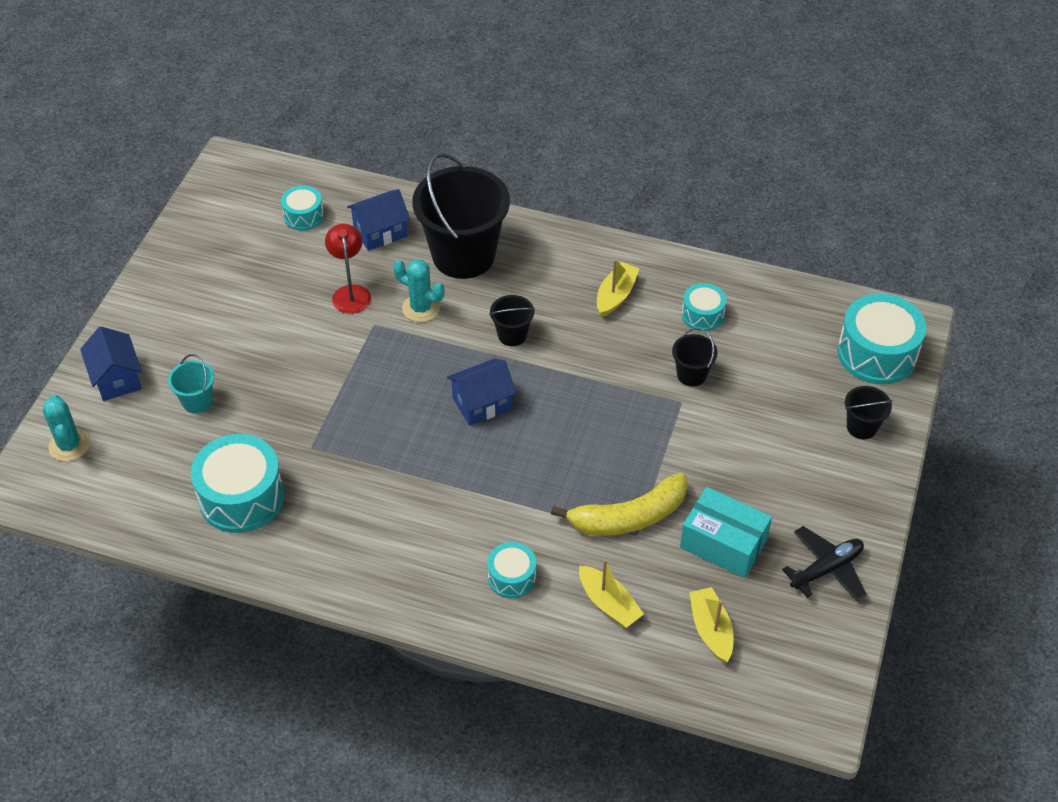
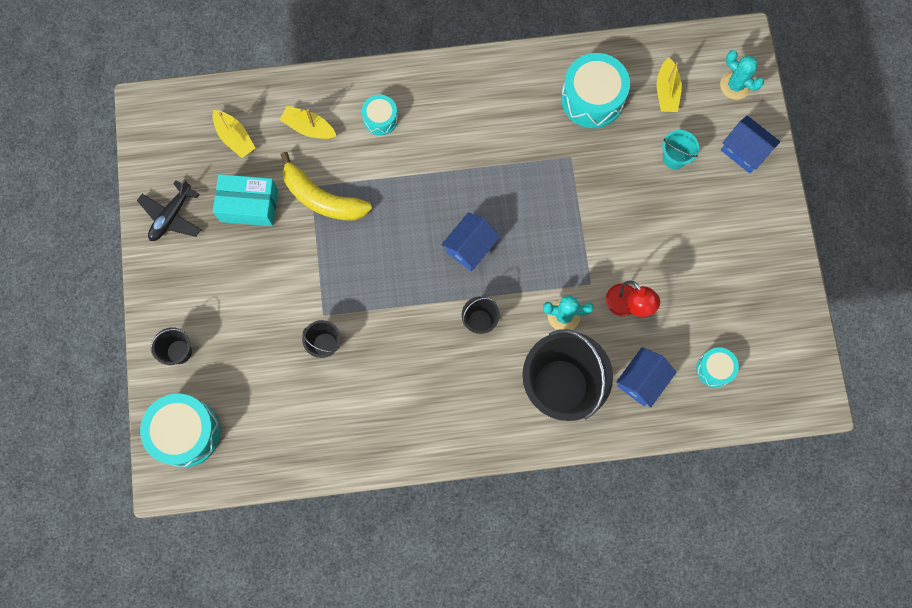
camera: 155 degrees right, 25 degrees up
yellow banana [551,472,688,536] -> yellow banana turned 105 degrees counterclockwise [281,152,372,221]
yellow boat [597,259,639,317] -> yellow boat moved to [657,57,682,112]
turquoise drum [682,283,727,331] -> none

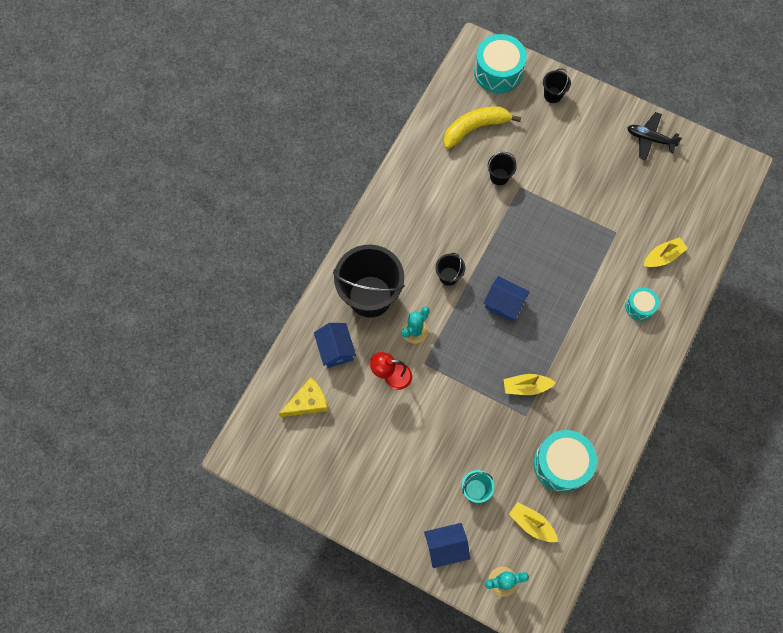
camera: 125 degrees right, 5 degrees down
black plane [137,179,201,241] -> black plane turned 45 degrees counterclockwise [627,112,682,160]
yellow boat [212,110,255,158] -> yellow boat moved to [504,374,556,395]
turquoise box [213,174,278,226] -> none
yellow banana [281,152,372,221] -> yellow banana moved to [443,106,521,149]
blue house [441,212,500,271] -> blue house turned 45 degrees counterclockwise [484,276,530,322]
turquoise drum [696,347,739,388] -> yellow cheese [279,377,328,417]

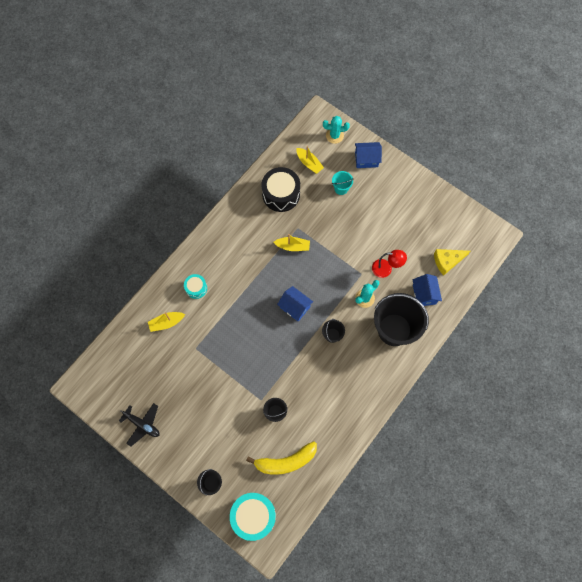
camera: 170 degrees left, 0 degrees up
turquoise drum [534,430,597,493] -> black drum [262,167,300,212]

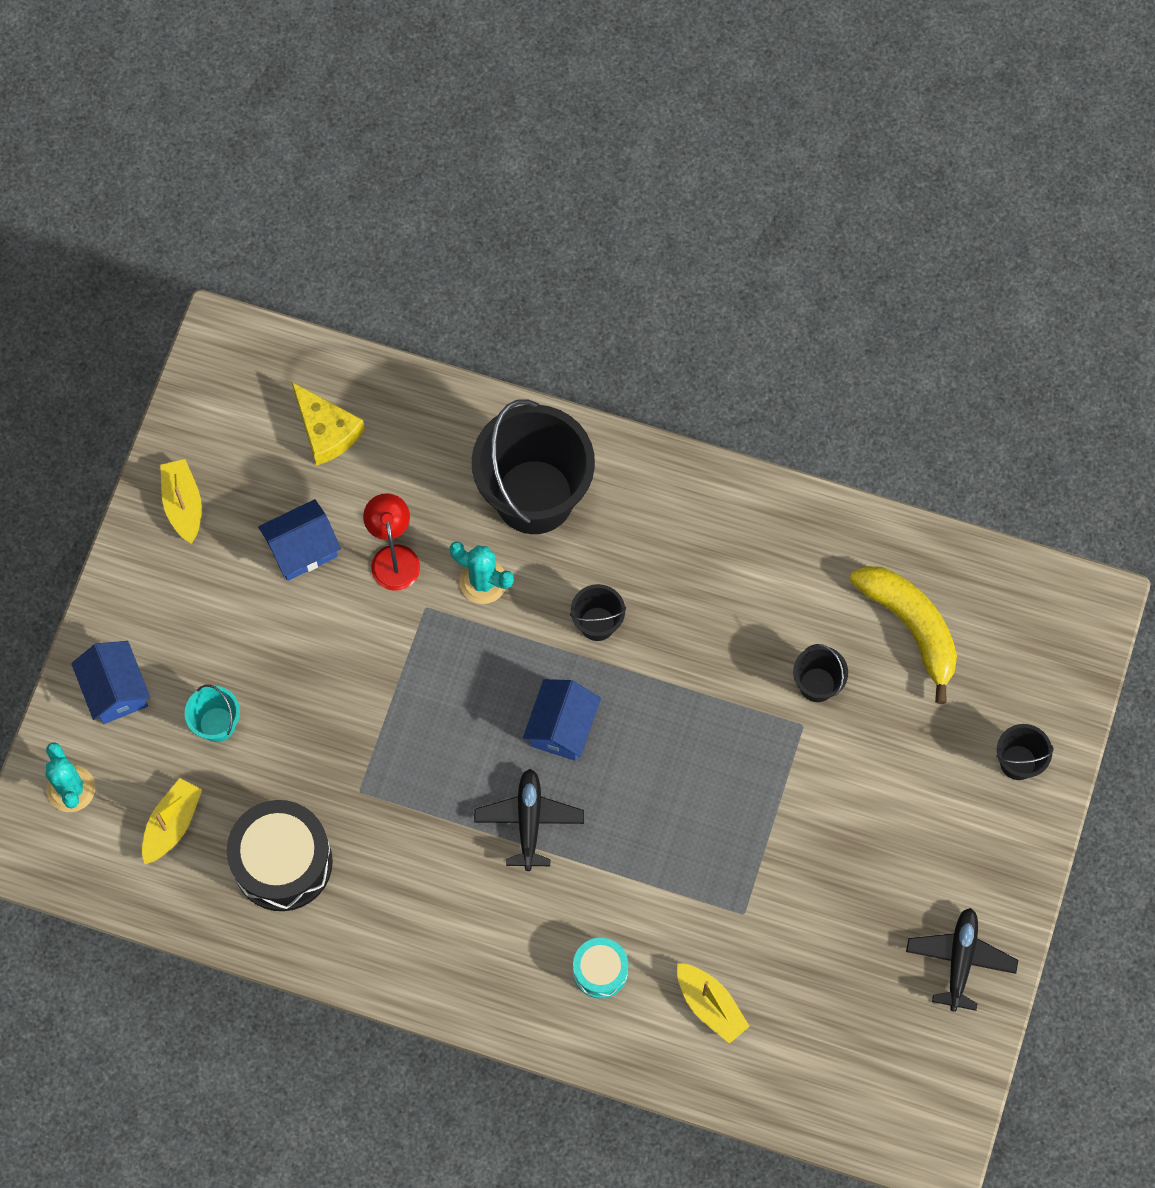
camera: 110 degrees left, 0 degrees up
turquoise drum [230,493,276,541] -> none
yellow boat [273,234,310,251] -> yellow boat moved to [160,459,202,544]
blue house [413,274,442,306] -> blue house moved to [258,499,341,581]
none -> black plane [474,769,584,871]

